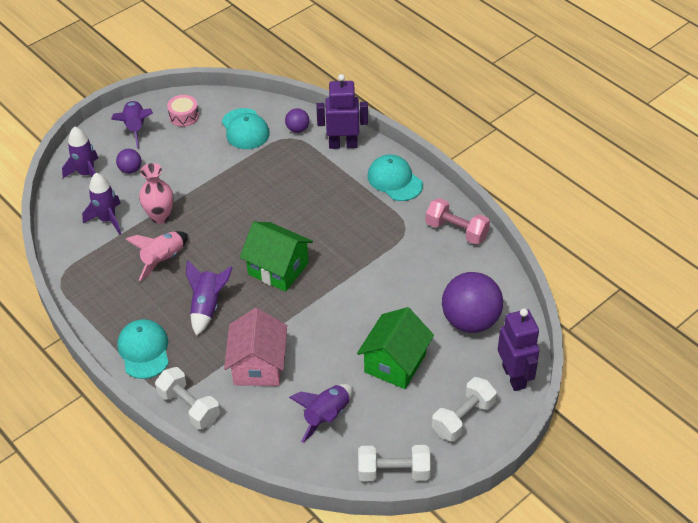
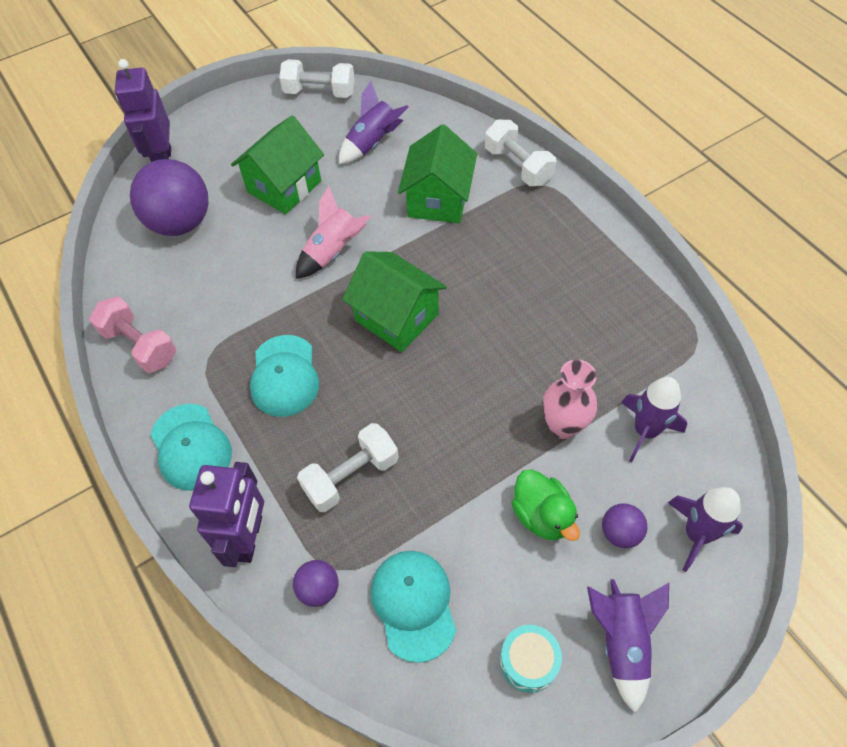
camera: 170 degrees left, 10 degrees up
turquoise cap [118,319,169,379] -> turquoise cap moved to [250,335,319,417]
pink rocket [125,231,188,281] -> pink rocket moved to [296,186,371,279]
pink drum [167,95,199,127] -> turquoise drum [500,625,562,693]
purple rocket [186,260,233,336] -> none
pink house [224,308,287,386] -> green house [398,124,477,223]
purple robot [316,74,368,149] -> purple robot turned 90 degrees counterclockwise [189,462,264,567]
white dumbbell [432,377,497,441] -> white dumbbell moved to [297,423,399,512]
none -> green duck [511,469,580,541]

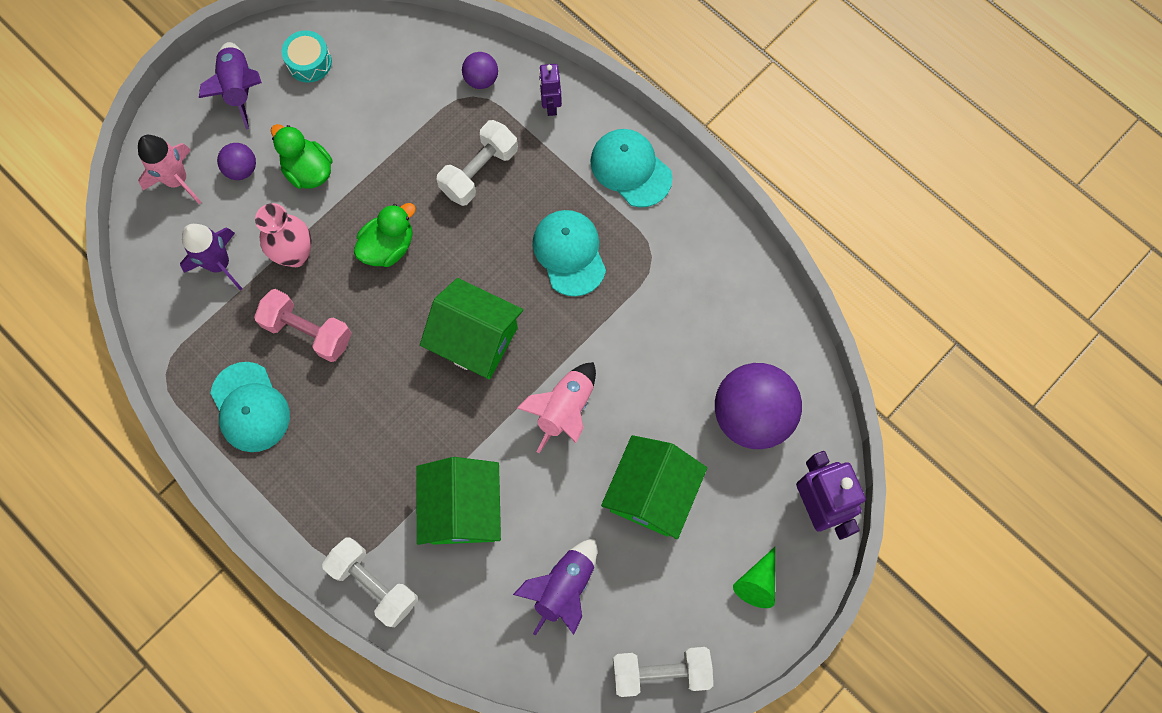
camera: 165 degrees right, 15 degrees up
pink dumbbell [89,297,176,373] -> pink dumbbell moved to [254,289,352,362]
purple robot [189,462,264,567] -> purple robot [539,64,562,116], size x0.57
turquoise cap [371,551,456,663] -> turquoise cap moved to [210,362,290,452]
purple rocket [668,487,743,572] -> pink rocket [138,135,202,204]
none -> green duck [354,203,416,267]
none -> green cone [733,547,775,608]

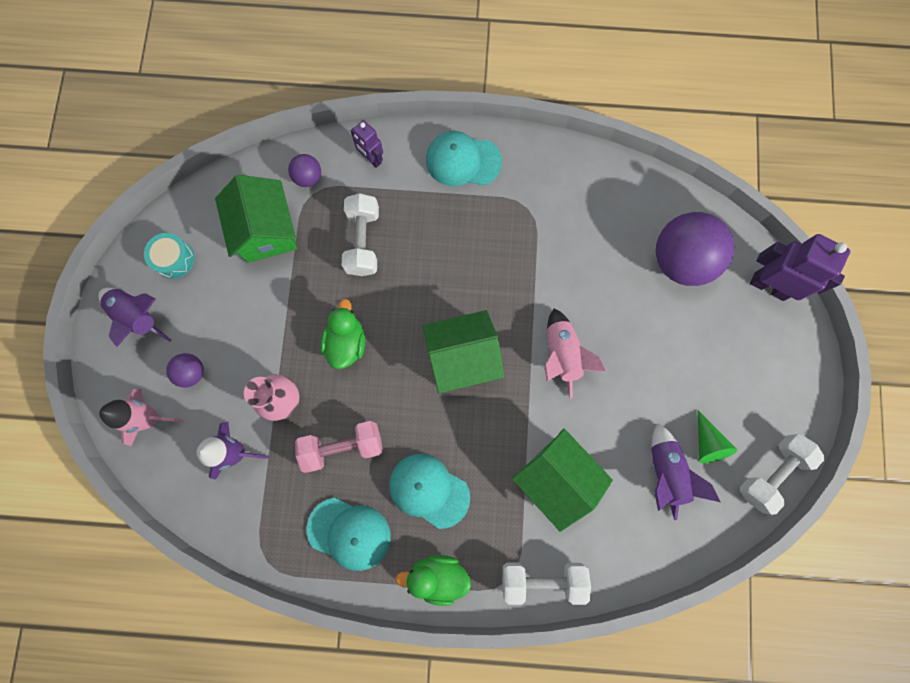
camera: 40 degrees left, 5 degrees up
green duck [271,124,333,189] -> green duck moved to [395,555,471,606]
turquoise cap [533,210,606,296] -> turquoise cap moved to [389,454,470,529]
green house [601,435,707,539] -> green house moved to [215,175,297,263]
green cone [733,547,775,608] -> green cone moved to [698,410,737,463]

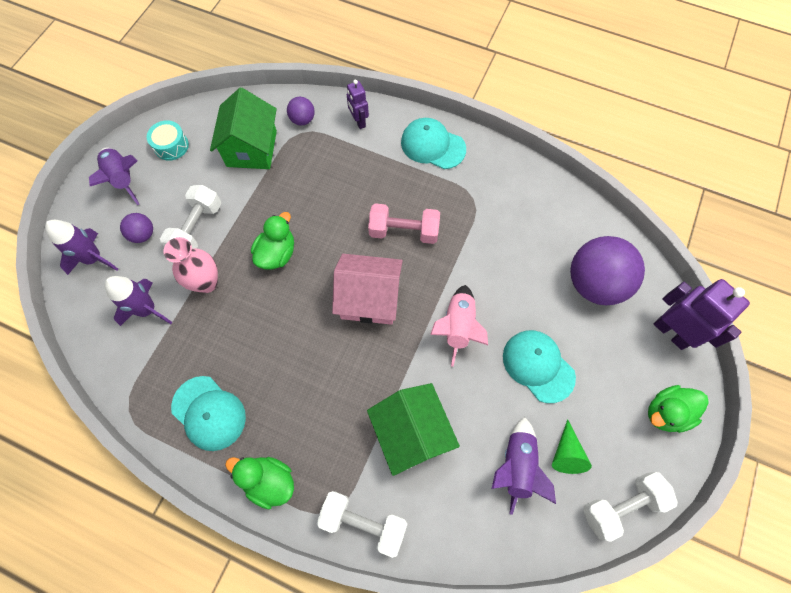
camera: 20 degrees right, 10 degrees down
pink rocket [99,389,183,446] -> purple rocket [45,220,118,275]
pink dumbbell [295,421,383,473] -> pink dumbbell moved to [368,203,440,244]
white dumbbell [342,193,379,276] -> white dumbbell moved to [160,185,221,249]
turquoise cap [389,454,470,529] -> turquoise cap moved to [503,330,576,403]
green house [422,310,504,393] -> pink house [332,254,403,325]
none -> green duck [648,385,709,433]

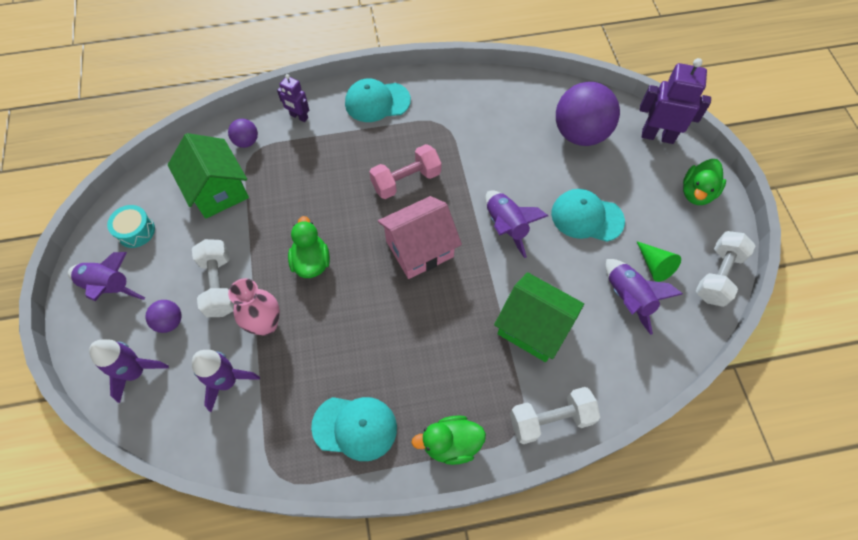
camera: 35 degrees left, 5 degrees down
pink rocket [430,285,488,367] -> purple rocket [485,190,548,258]

